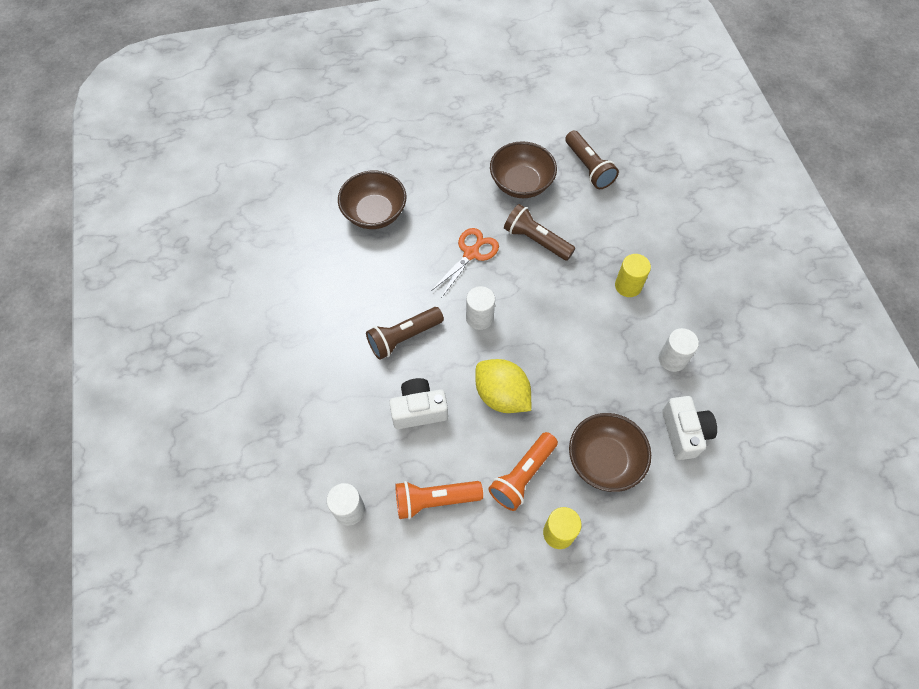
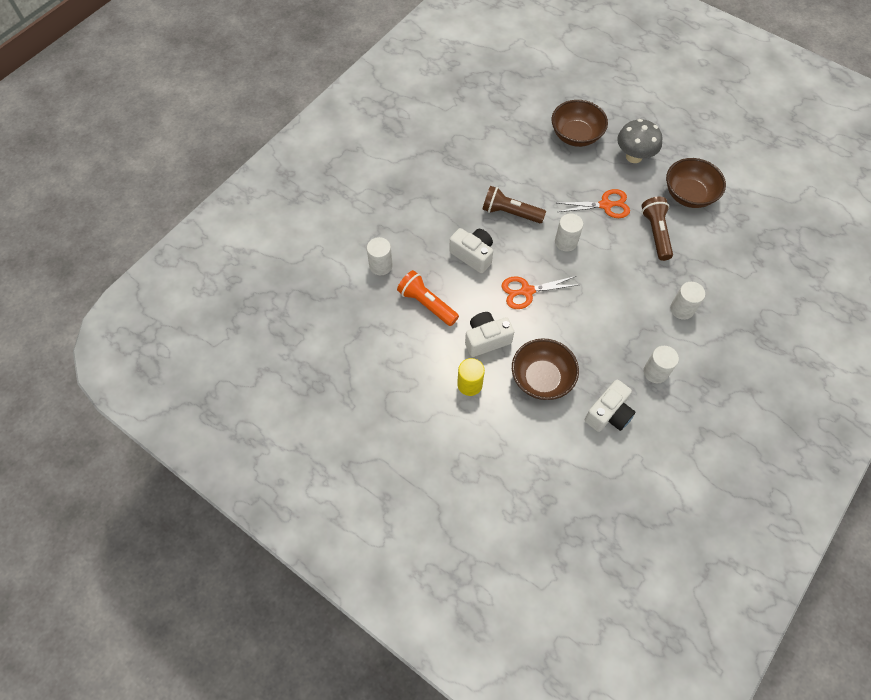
camera: 50 degrees right, 0 degrees up
yellow lemon [475,359,531,413] -> orange scissors [501,276,577,309]
orange flashlight [488,432,558,511] -> white camera [465,312,514,357]
brown flashlight [565,131,619,189] -> none
yellow cylinder [615,254,651,297] -> white cylinder [670,282,705,320]
none -> grey mushroom [617,119,662,163]

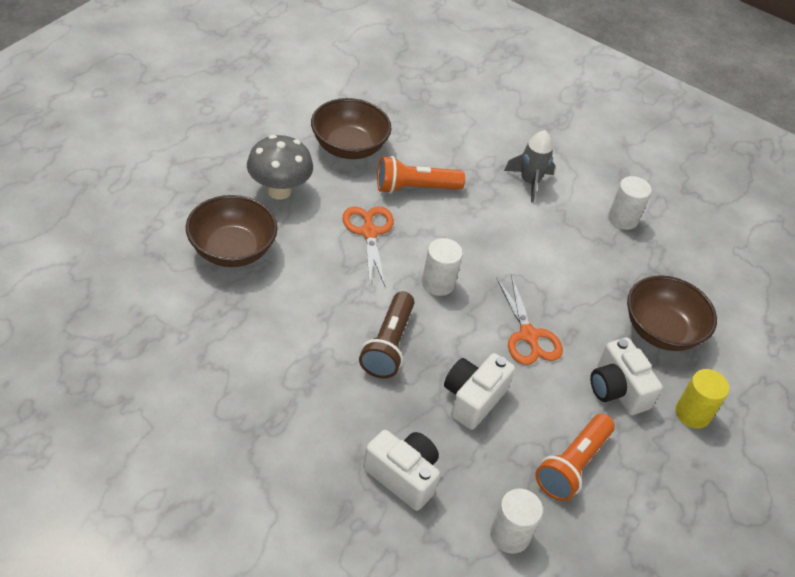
camera: 100 degrees left, 15 degrees down
white camera [585,380,635,432] -> white camera moved to [363,430,440,511]
brown flashlight [641,197,673,261] -> orange flashlight [377,156,465,194]
white cylinder [670,282,705,320] -> grey rocket [504,130,555,203]

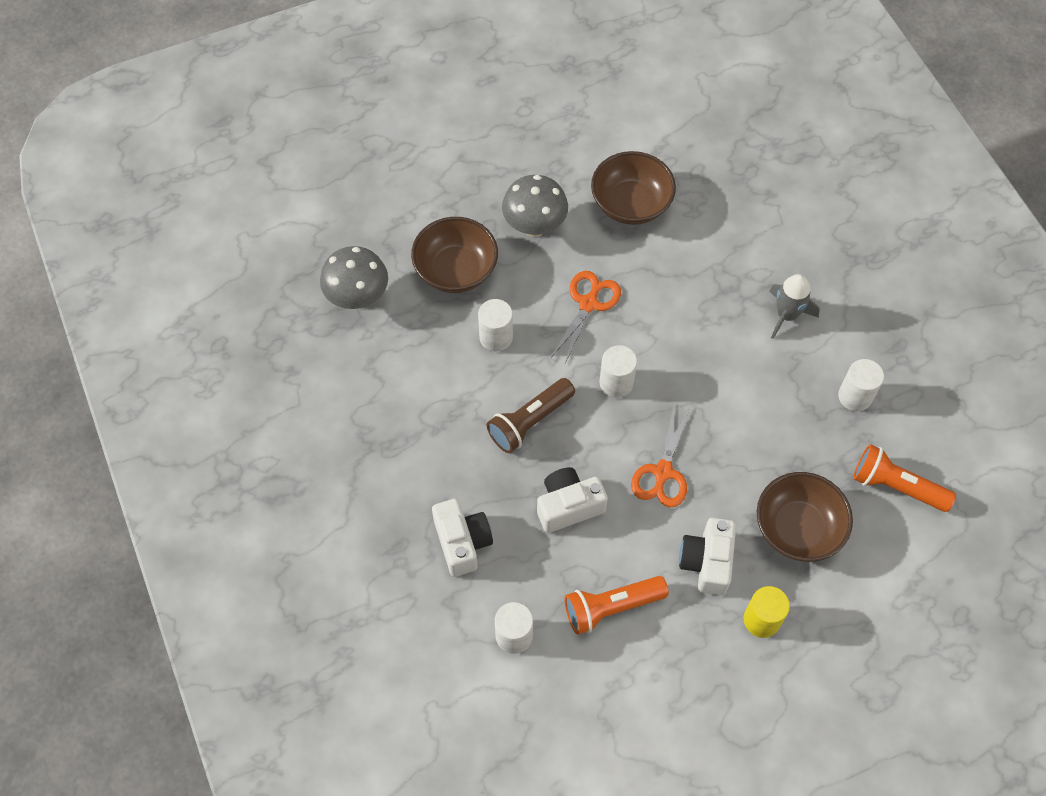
camera: 40 degrees right, 15 degrees up
orange flashlight [377,156,465,194] -> orange flashlight moved to [853,444,956,512]
none -> grey mushroom [320,246,388,309]
none -> white cylinder [478,299,513,351]

